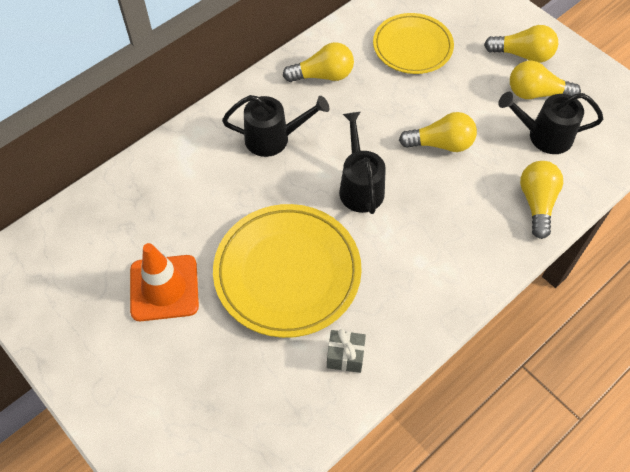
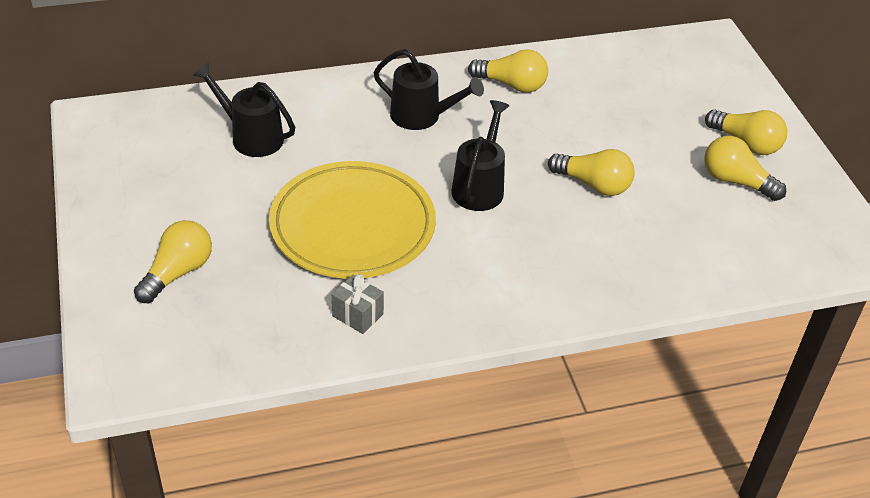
camera: 25 degrees right, 15 degrees down
orange traffic cone [130,243,199,321] -> none
yellow plate [373,13,454,74] -> none
black watering can [498,92,604,154] -> black watering can moved to [194,63,295,157]
yellow light bulb [520,161,563,239] -> yellow light bulb moved to [134,220,212,303]

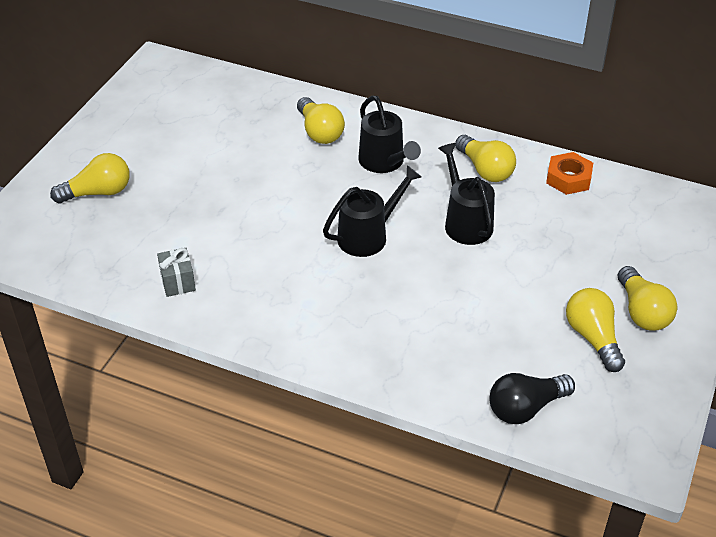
camera: 40 degrees right, 0 degrees up
black watering can [194,63,295,157] -> black watering can moved to [438,143,495,245]
yellow plate [269,161,436,279] -> none
yellow light bulb [548,149,635,196] -> yellow light bulb moved to [297,97,345,144]
none -> black light bulb [489,373,575,424]
none -> orange nut [546,152,593,195]

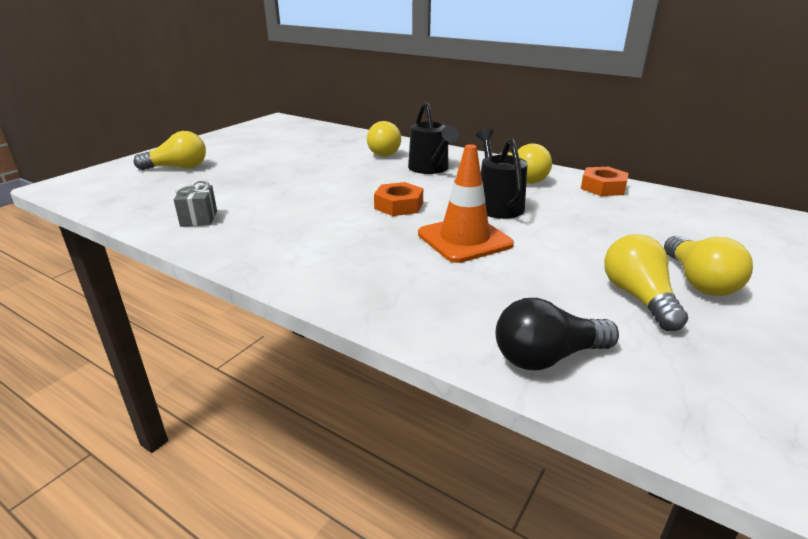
camera: 10 degrees right, 15 degrees down
black watering can [323,165,421,257] -> orange nut [374,182,423,216]
none -> orange traffic cone [418,144,514,263]

